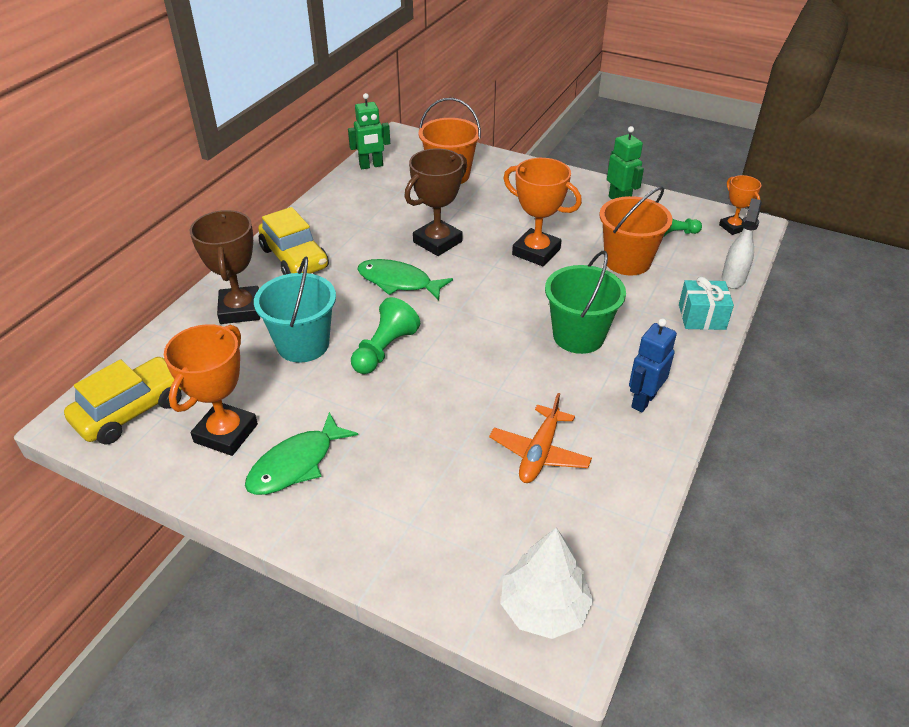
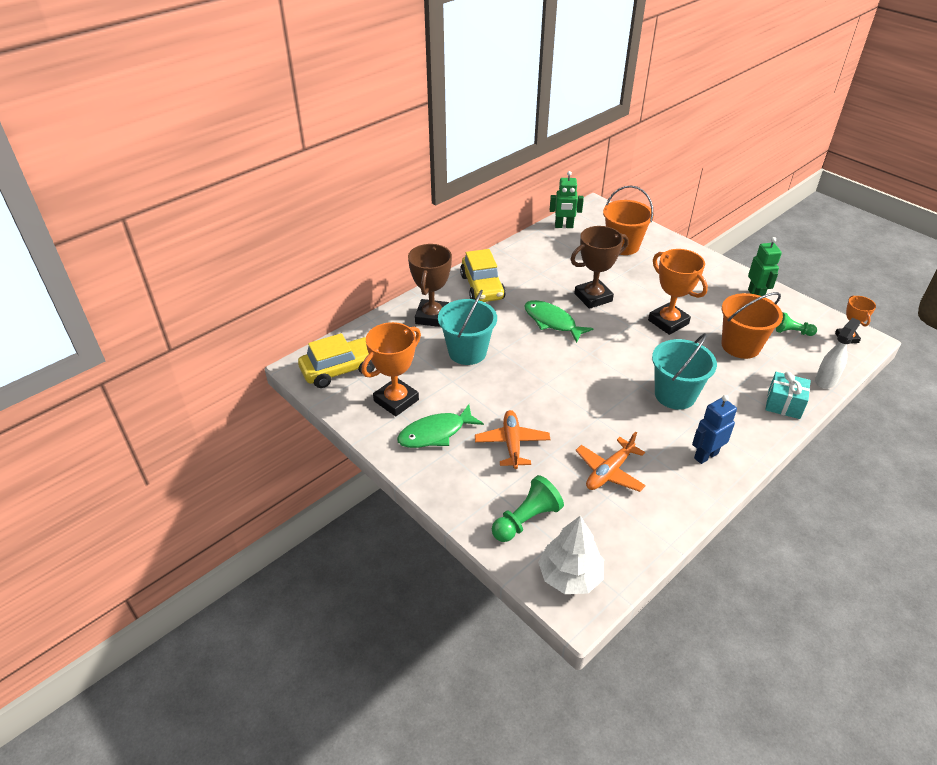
camera: 20 degrees right, 0 degrees up
green pawn [351,297,420,374] -> green pawn moved to [492,475,564,542]
green bucket [545,251,626,354] -> turquoise bucket [652,333,717,410]
none -> orange plane [475,410,551,469]

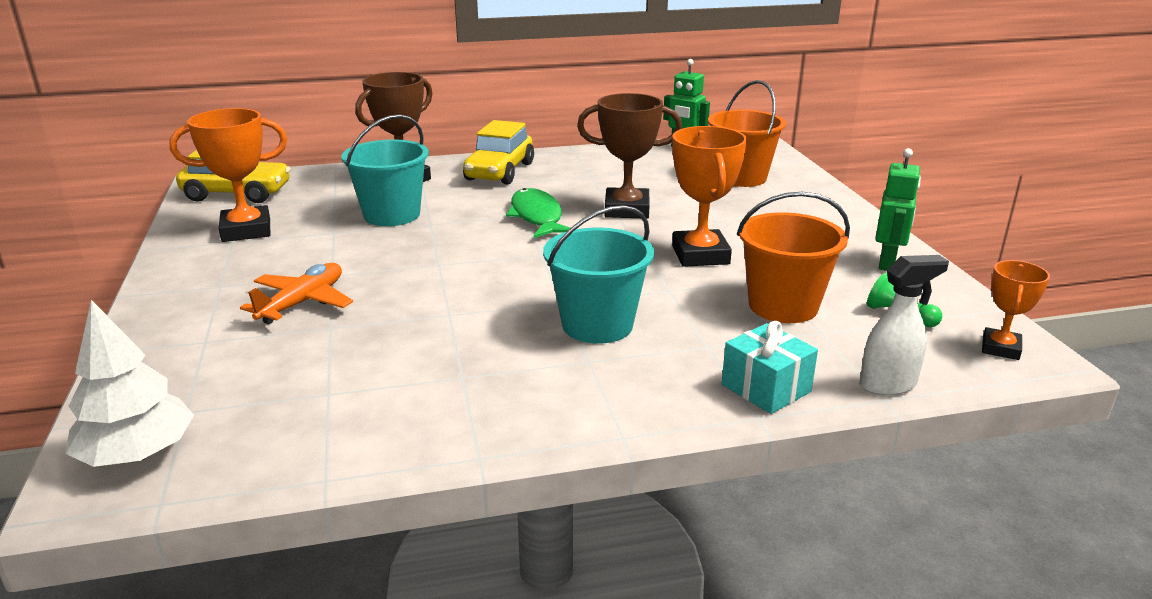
camera: 30 degrees right, 15 degrees down
green fish [397,404,484,448] -> none
green pawn [492,475,564,542] -> none
orange plane [575,432,646,492] -> none
blue robot [692,395,737,464] -> none

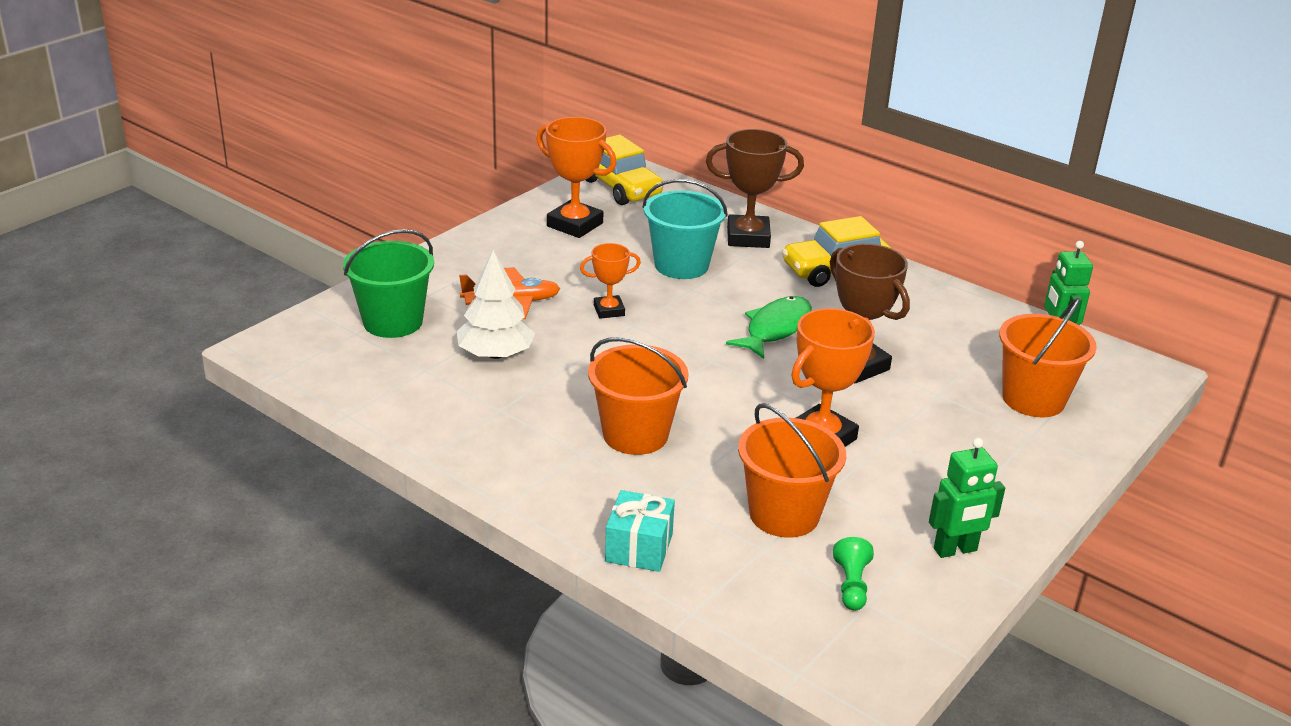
camera: 50 degrees right, 5 degrees up
white tree [65,300,194,467] -> white tree moved to [456,250,535,359]
turquoise bucket [543,205,654,344] -> orange bucket [588,337,689,455]
white spray bottle [860,255,949,396] -> none
orange trophy [982,260,1050,360] -> orange trophy moved to [580,243,641,319]
none -> green bucket [343,229,434,338]

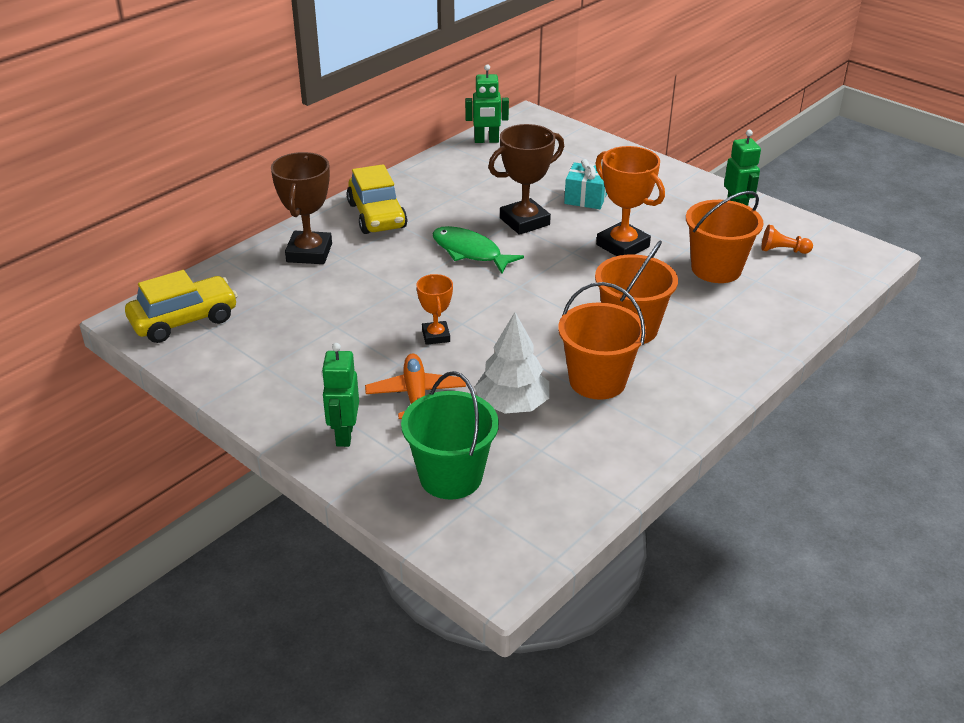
camera: 85 degrees left, 5 degrees up
orange trophy [537,117,617,238] -> none
turquoise gift [605,490,675,572] -> turquoise gift moved to [564,159,607,209]
turquoise bucket [643,179,728,279] -> none
green pawn [833,537,874,610] -> orange pawn [762,225,813,254]
orange bucket [999,298,1097,417] -> orange bucket moved to [558,282,647,400]
none -> green robot [321,343,359,447]

